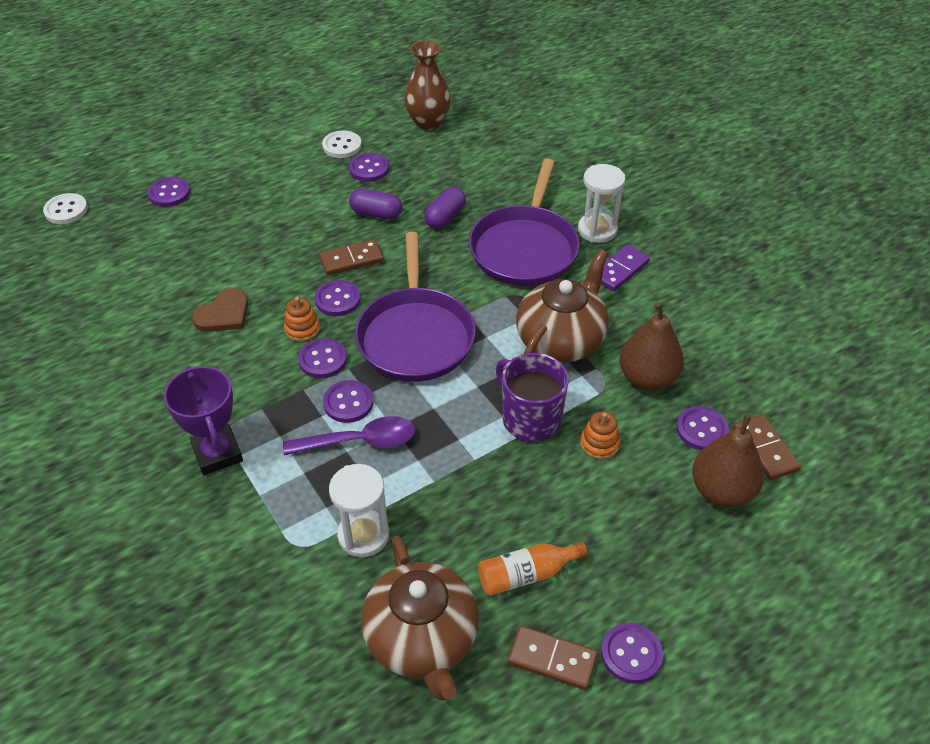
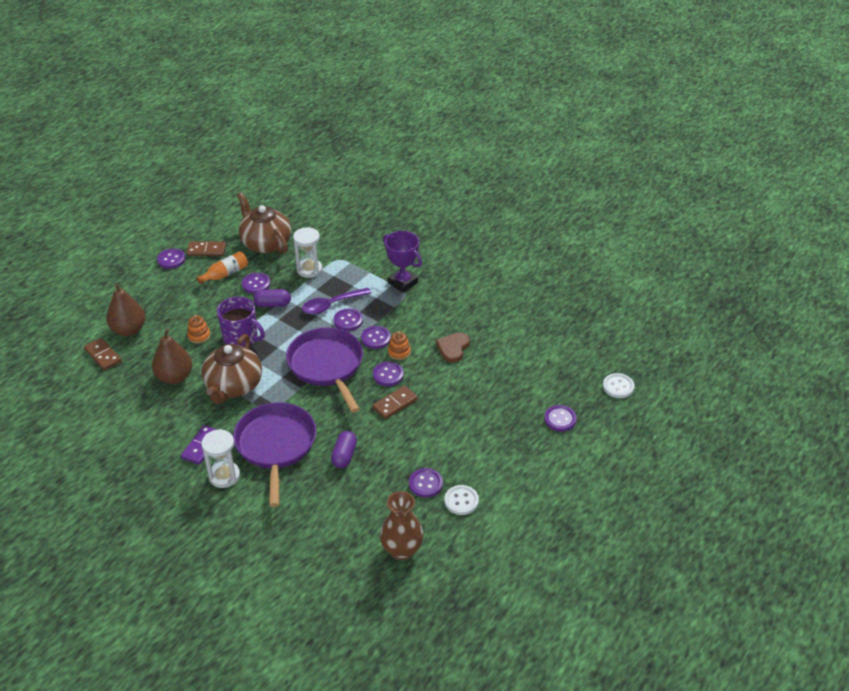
camera: 160 degrees right, 5 degrees down
purple capsule [349,189,402,220] -> purple capsule moved to [253,289,291,307]
purple button [676,406,729,450] -> purple button moved to [242,273,270,294]

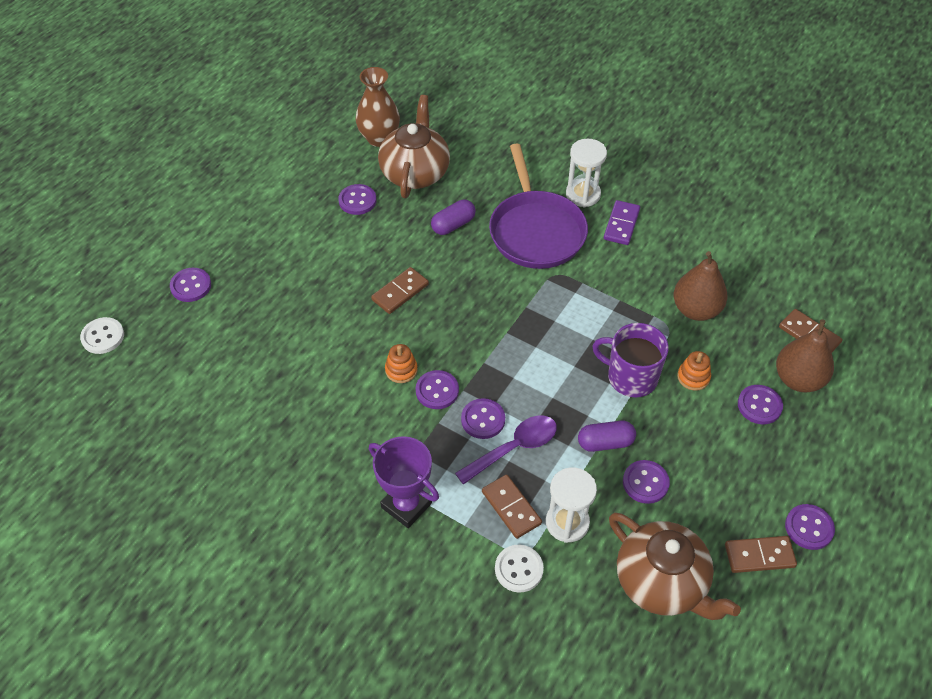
camera: 175 degrees right, 10 degrees up
orange bottle [197,251,248,284] -> none
brown teapot [201,334,262,404] -> brown teapot moved to [378,95,450,198]
purple pan [286,327,363,413] -> none
purple capsule [331,431,357,468] -> purple capsule turned 45 degrees clockwise [431,199,476,235]
purple button [373,362,404,386] -> purple button moved to [738,385,783,424]
brown heart [436,332,470,363] -> none
white button [445,485,479,515] -> white button moved to [495,545,544,592]
none -> brown domino [482,475,542,539]

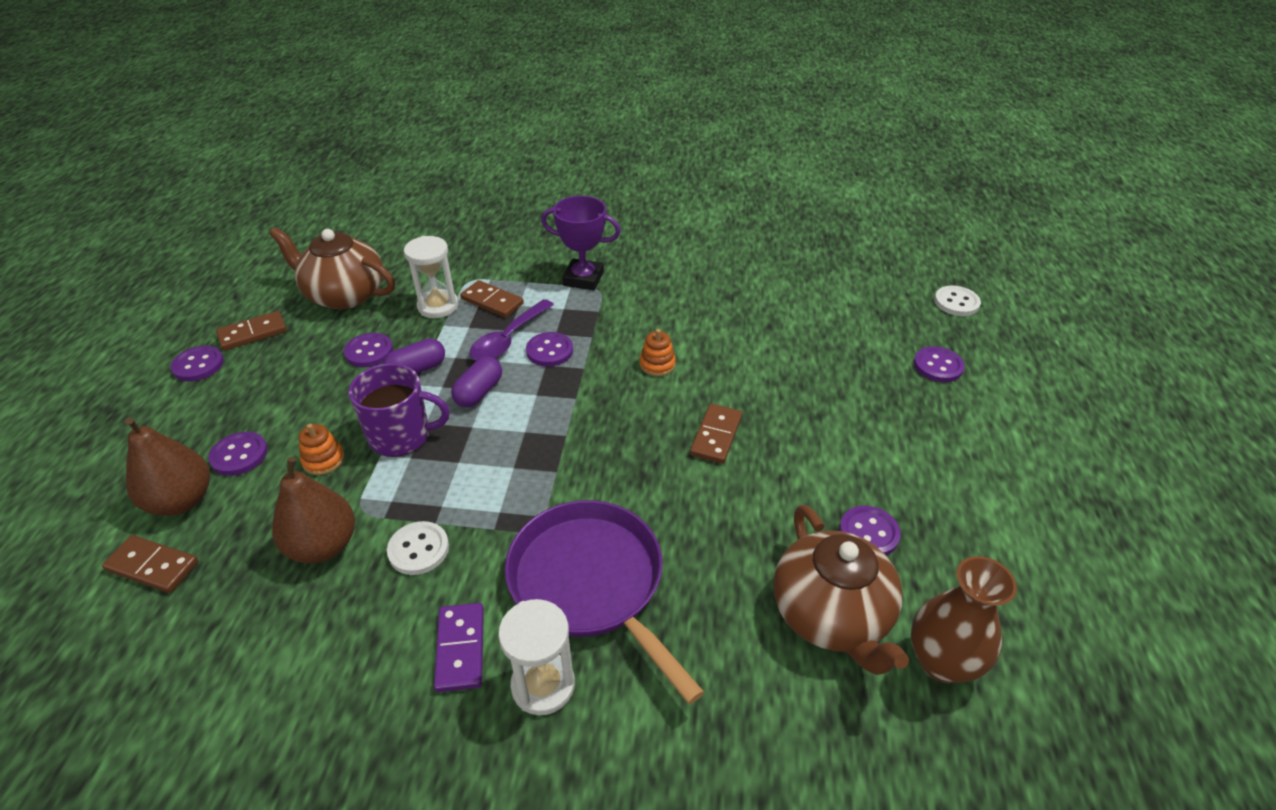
camera: 155 degrees right, 10 degrees down
purple button [416,370,459,409] -> none
purple capsule [431,199,476,235] -> purple capsule moved to [451,356,502,407]
white button [495,545,544,592] -> white button moved to [387,521,449,575]

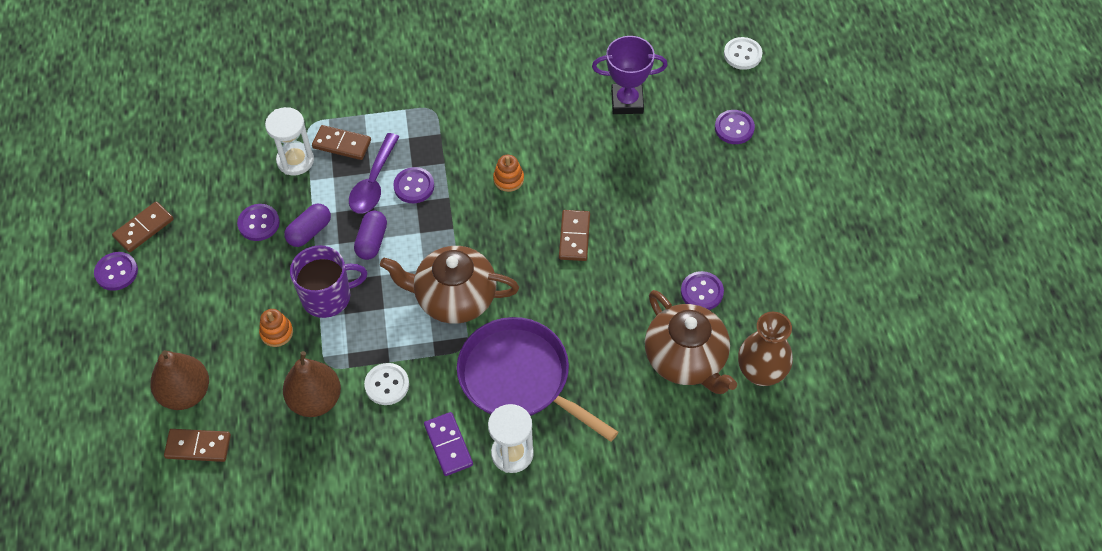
camera: 15 degrees left, 15 degrees up
purple button [208,432,268,476] -> none
brown teapot [269,227,395,309] -> brown teapot moved to [380,246,519,324]
purple trophy [541,196,621,290] -> purple trophy moved to [592,36,668,114]

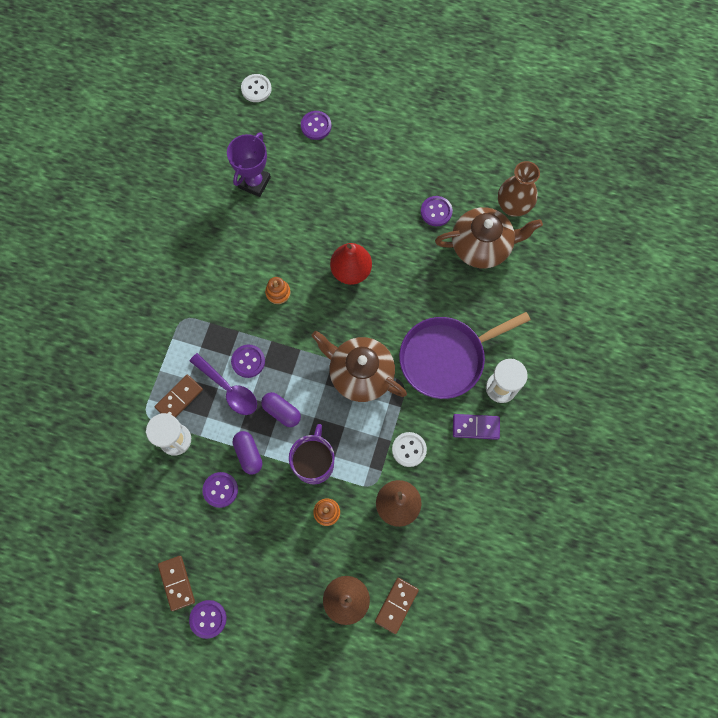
camera: 65 degrees left, 15 degrees up
brown teapot [380,246,519,324] -> brown teapot turned 90 degrees clockwise [311,331,407,402]
brown domino [559,210,590,261] -> red pear [330,243,372,285]

